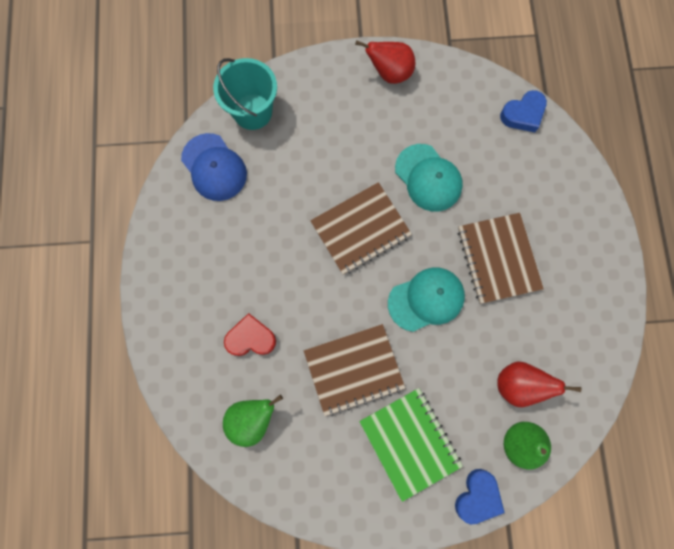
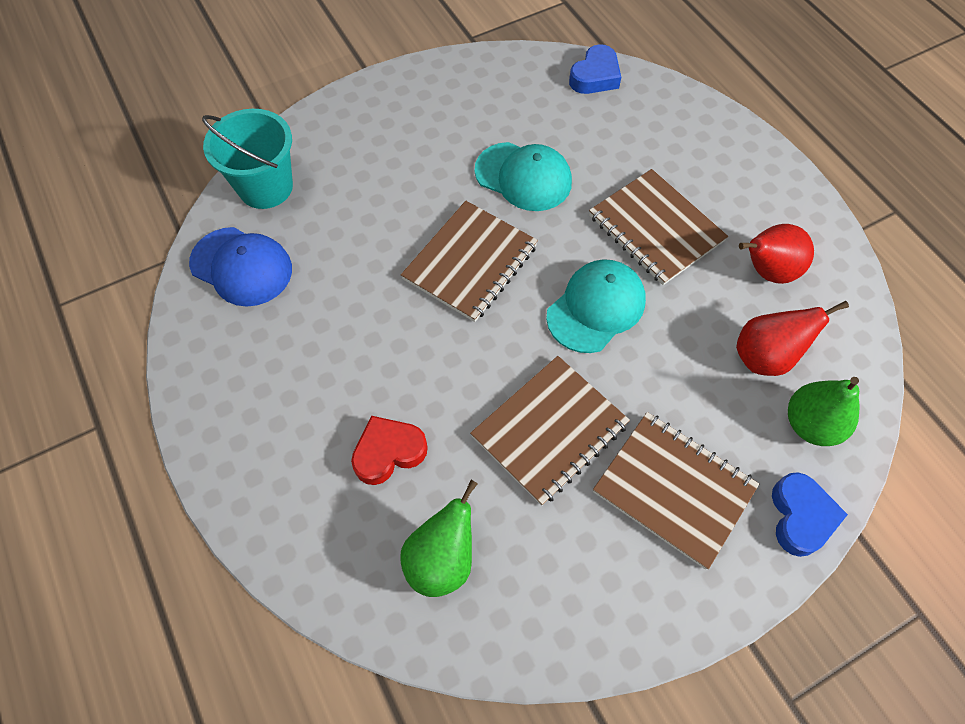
camera: 25 degrees left, 15 degrees down
red pear [355,40,415,84] -> red pear moved to [739,224,814,284]
green notebook [359,388,463,502] -> brown notebook [593,412,759,570]

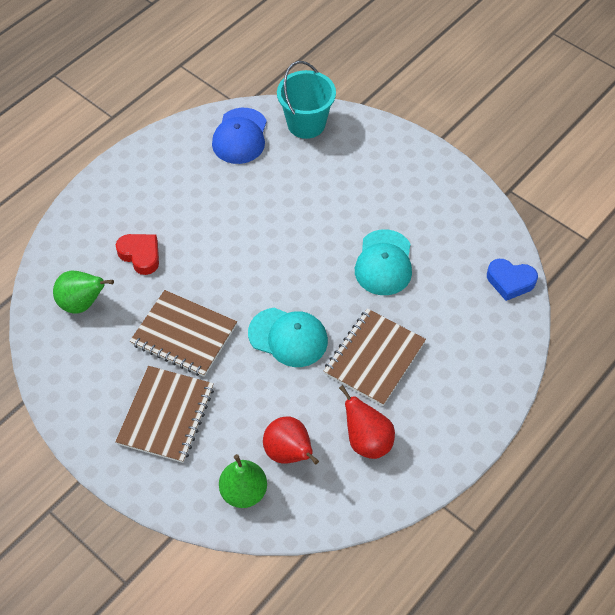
camera: 70 degrees right, 5 degrees down
brown notebook [401,201,538,322] -> none
blue heart [772,472,848,557] -> none

